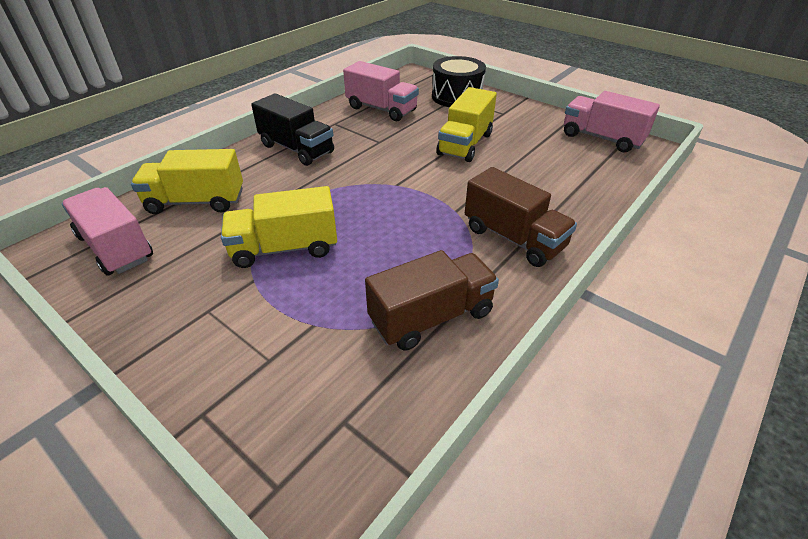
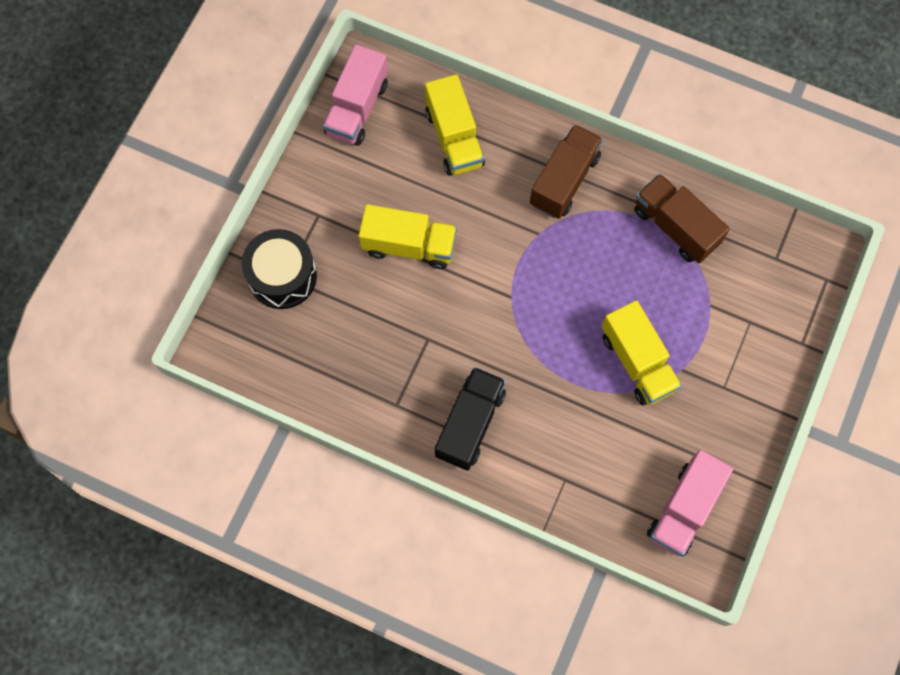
camera: 105 degrees left, 30 degrees up
yellow truck [131,149,243,214] -> yellow truck moved to [425,74,485,176]
pink truck [343,61,419,121] -> none

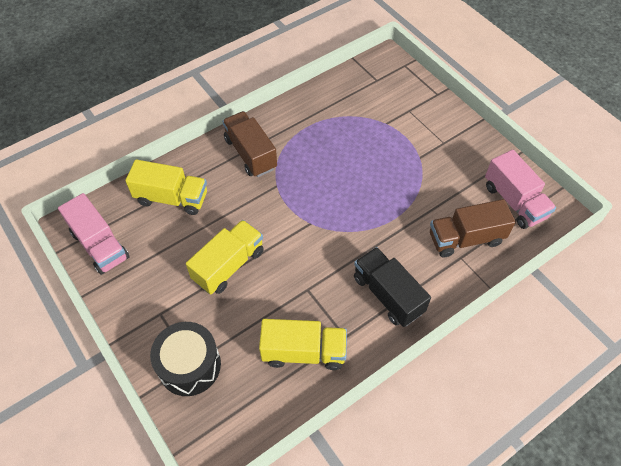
camera: 60 degrees left, 15 degrees down
yellow truck [602,300,682,405] -> yellow truck moved to [259,319,347,370]
brown truck [634,174,730,263] -> brown truck moved to [430,199,516,257]

